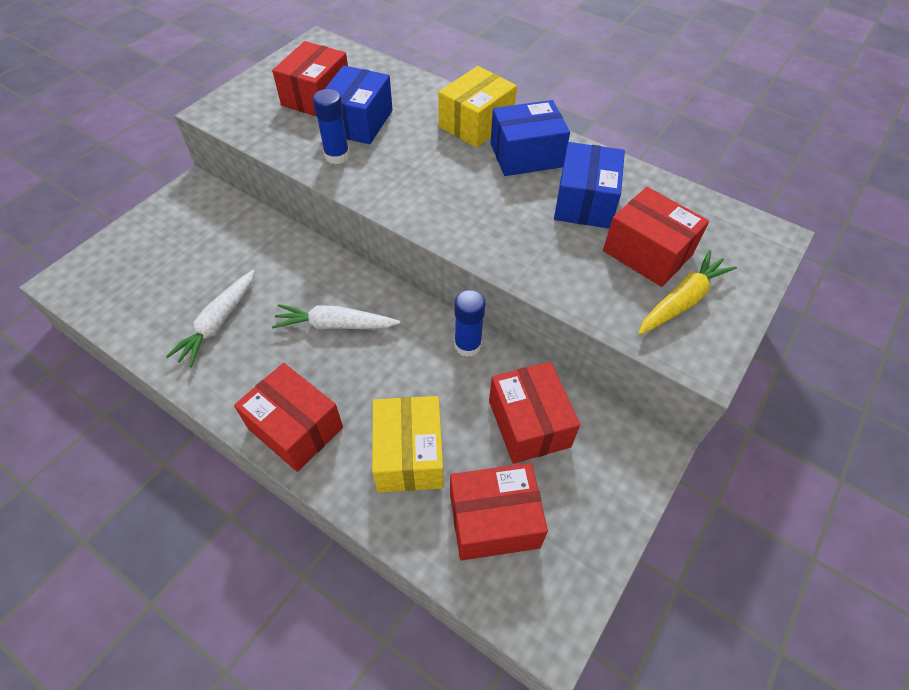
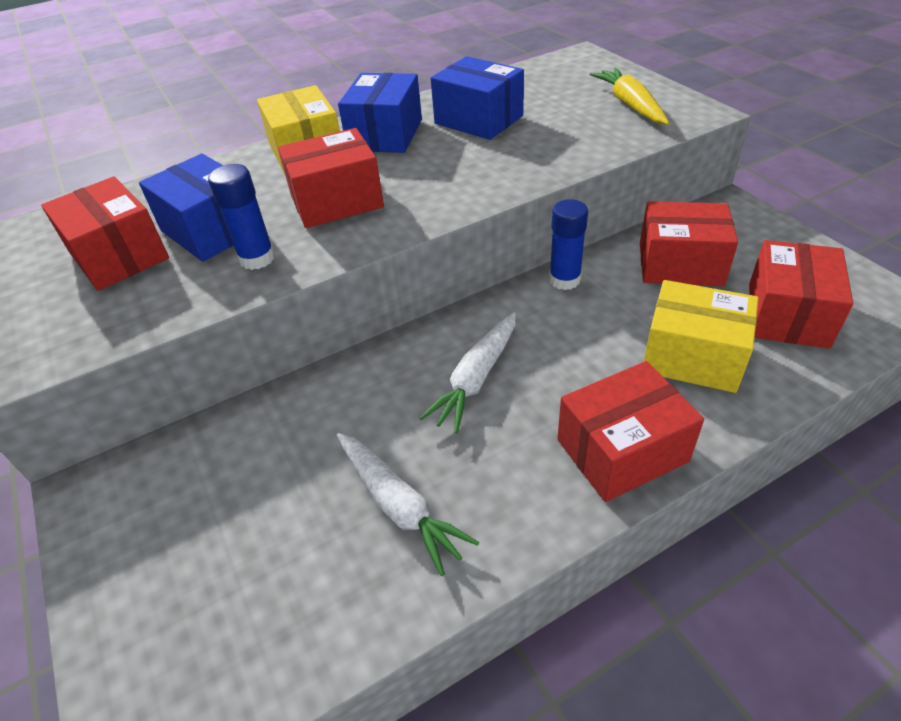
camera: 60 degrees left, 10 degrees down
red box [603,187,709,287] -> red box moved to [278,128,384,228]

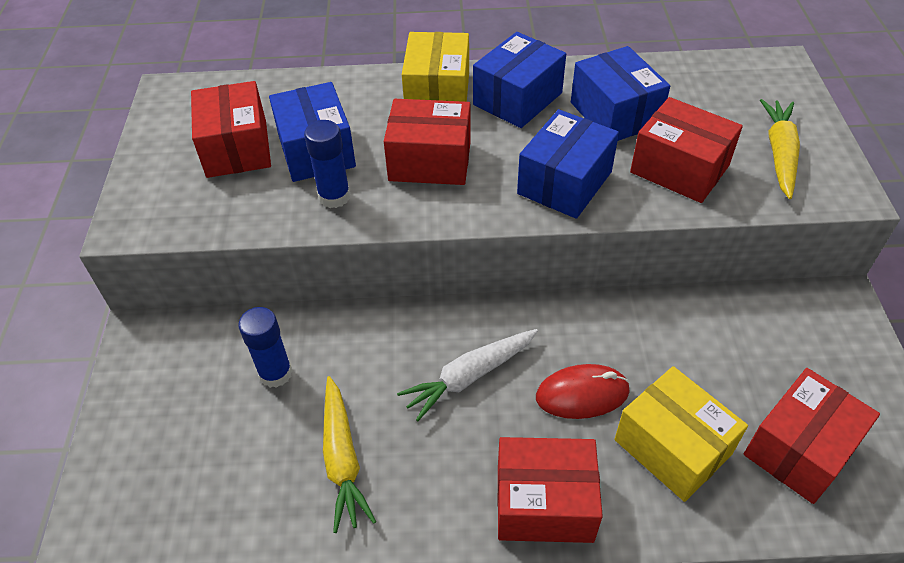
camera: 25 degrees right, 5 degrees up
white carrot [336,433,479,576] -> yellow carrot [323,376,376,533]
blue glue stick [549,199,588,290] -> blue glue stick moved to [238,307,293,388]
red box [640,201,738,286] -> red box moved to [630,97,743,203]
none -> blue box [517,109,619,219]
none -> red mouse [536,364,630,419]

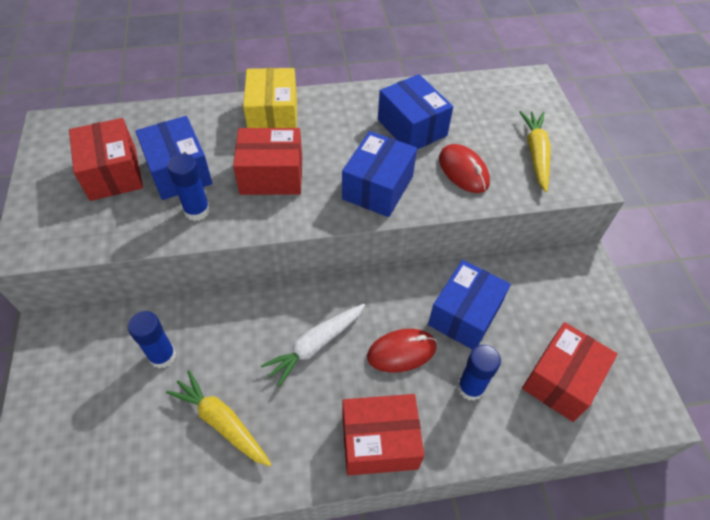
camera: 10 degrees left, 5 degrees up
yellow carrot [323,376,376,533] -> yellow carrot turned 150 degrees clockwise [166,370,272,466]
blue box [473,32,566,128] -> blue box moved to [428,260,511,350]
yellow box [615,366,748,502] -> blue glue stick [457,345,501,401]
red box [630,97,743,203] -> red mouse [439,144,490,193]

